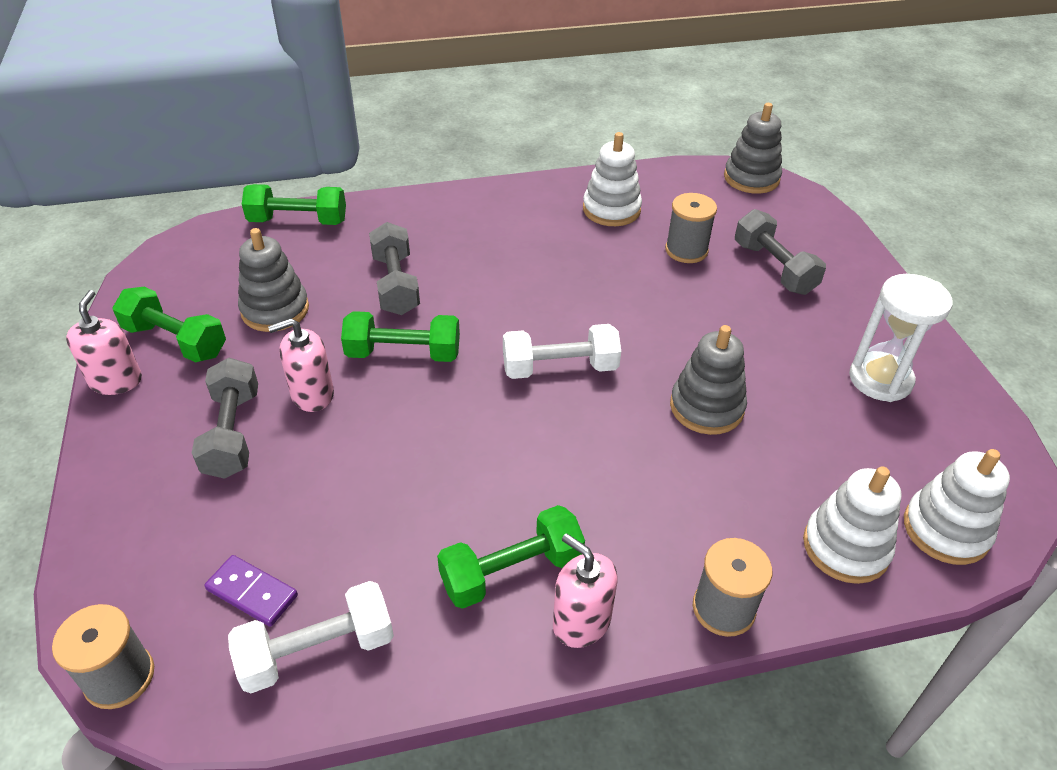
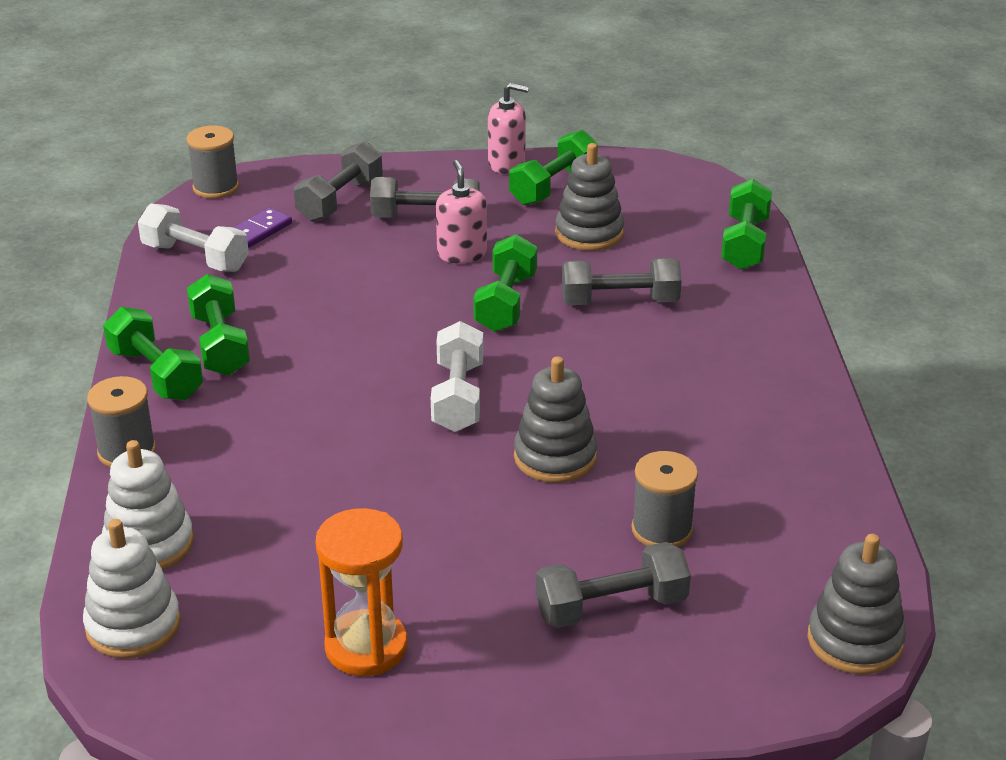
camera: 100 degrees right, 10 degrees down
white dumbbell [228,581,394,693] -> white dumbbell turned 45 degrees counterclockwise [138,203,249,272]
pink soap dispenser [553,533,618,648] -> green dumbbell [103,307,203,400]
white stacking toy [583,132,642,226] -> none
grey stacking toy [670,325,747,435] -> grey stacking toy moved to [514,356,597,483]
white hourglass [849,274,953,402] -> orange hourglass [315,508,407,676]
none -> grey dumbbell [294,141,383,222]

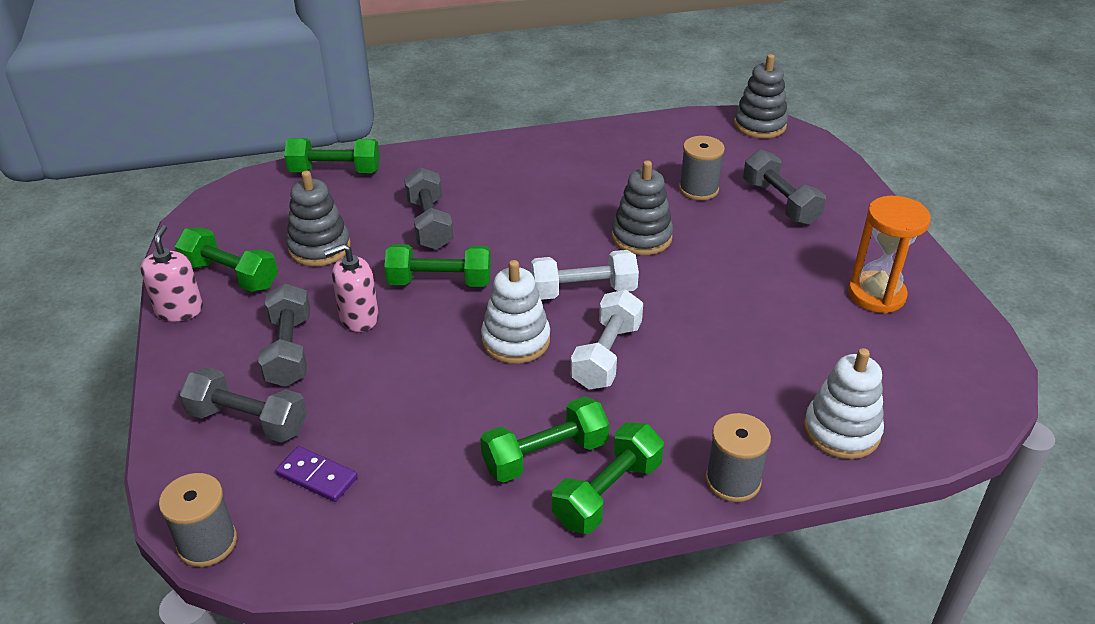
camera: 100 degrees left, 5 degrees up
white stacking toy [83,519,181,659] -> white stacking toy moved to [481,260,550,364]
white dumbbell [138,203,249,272] -> white dumbbell moved to [571,290,643,389]

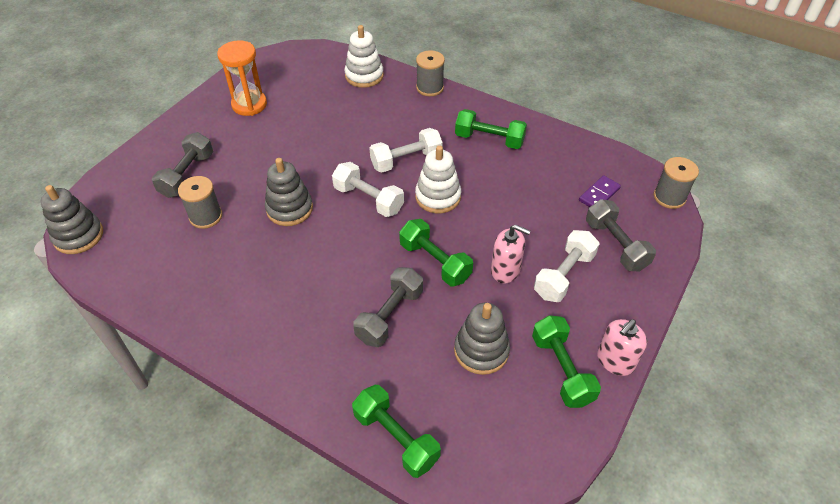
camera: 135 degrees left, 10 degrees up
grey dumbbell [258,283,310,387] -> white dumbbell [534,230,600,302]
purple domino [276,446,358,502] -> purple domino turned 60 degrees clockwise [579,175,621,207]
green dumbbell [552,422,664,534] -> none

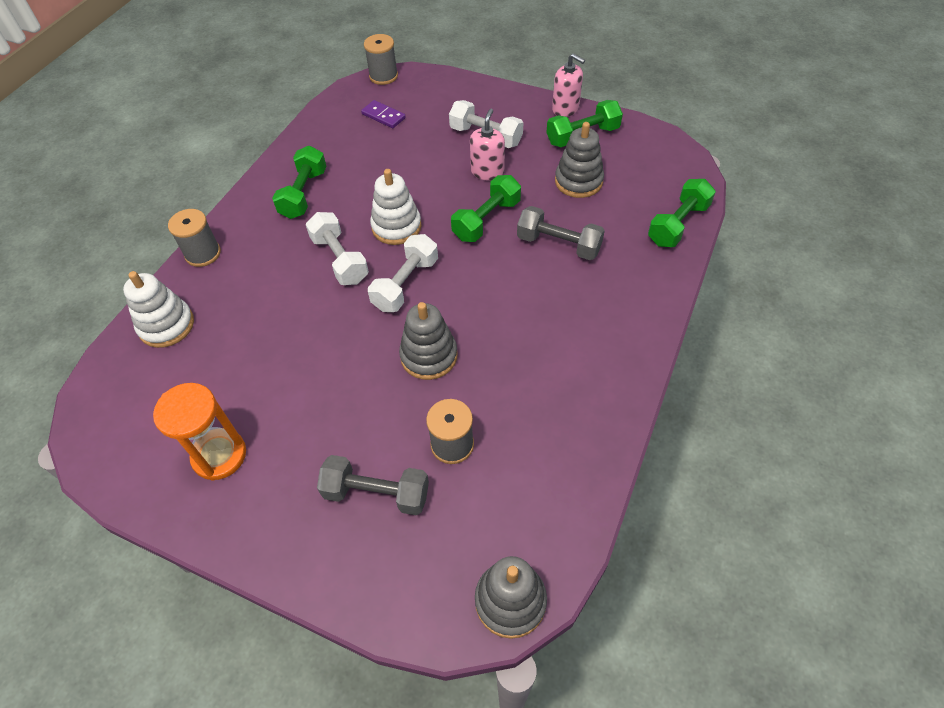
camera: 95 degrees left, 5 degrees up
grey dumbbell [586,199,656,271] -> none

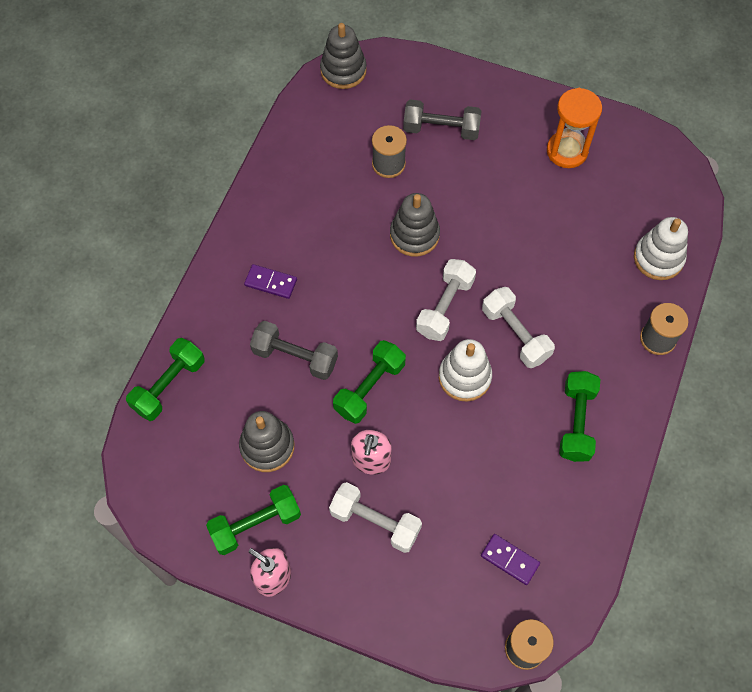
camera: 175 degrees right, 10 degrees up
none -> purple domino [244,264,297,299]

